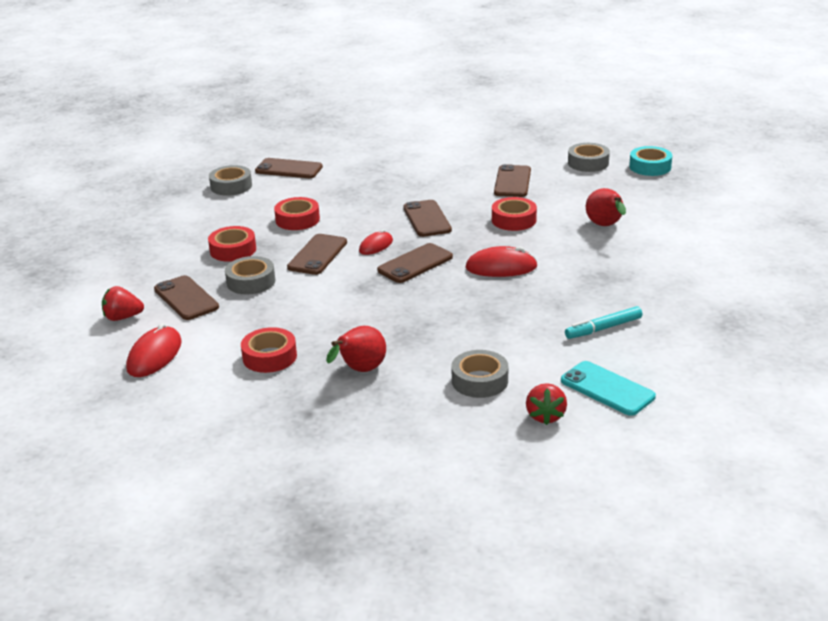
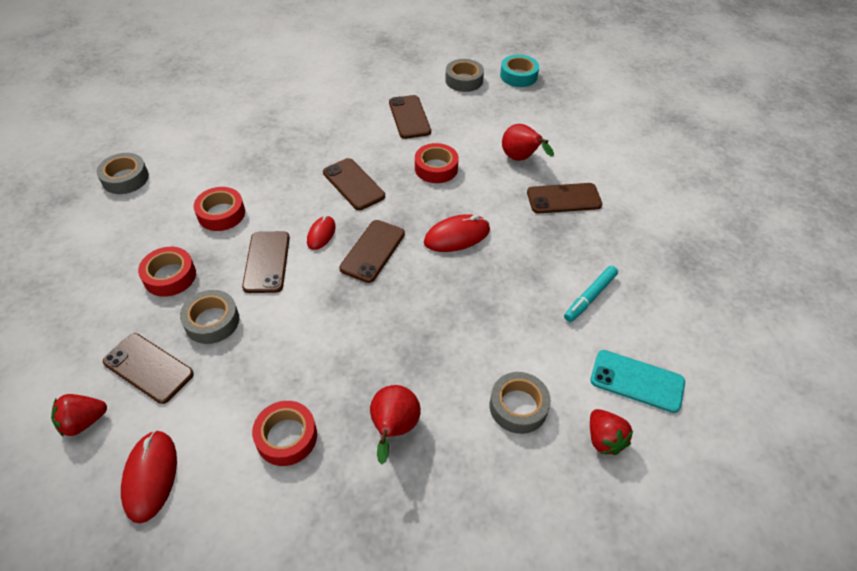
camera: 25 degrees left, 20 degrees up
brown phone [255,158,323,178] -> brown phone moved to [527,183,602,213]

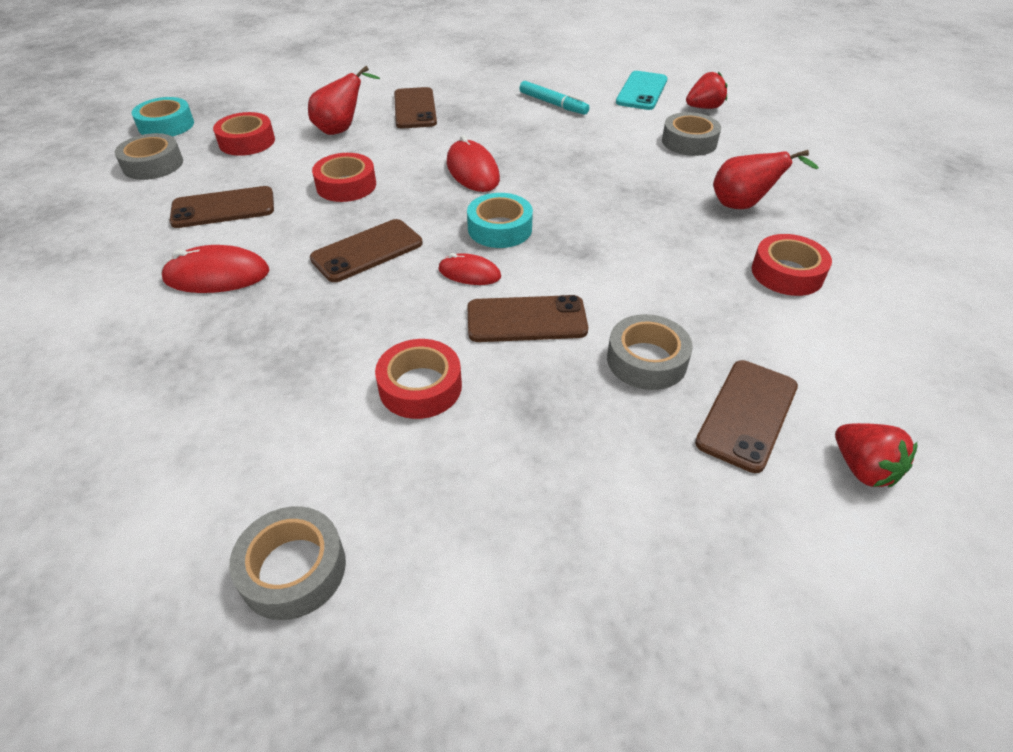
camera: 90 degrees left, 5 degrees down
red mouse [121,430,177,523] -> red mouse moved to [161,245,269,293]
red tape [138,247,196,297] -> red tape moved to [213,112,275,156]
brown phone [339,220,405,283] -> turquoise tape [467,193,533,248]

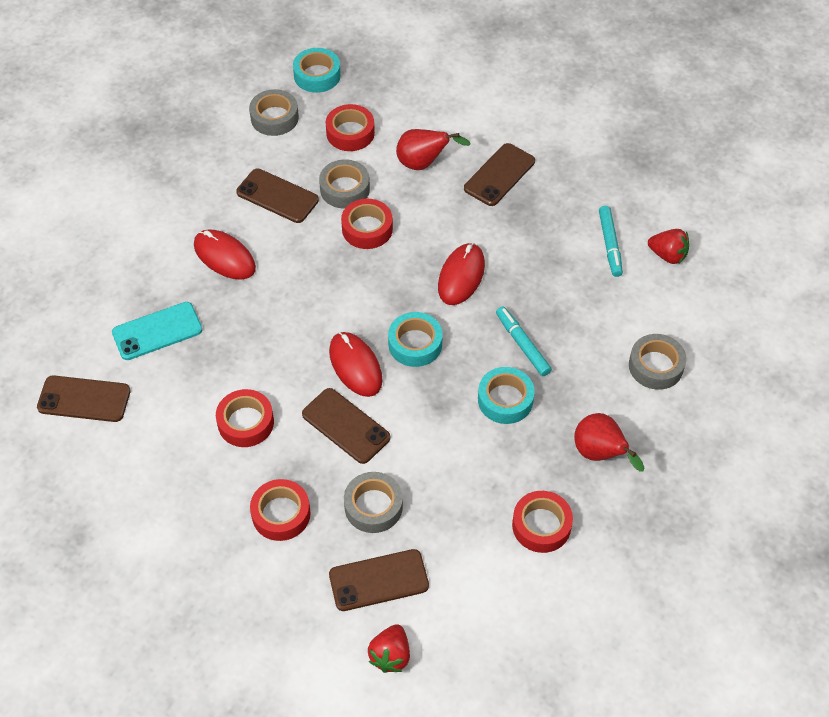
camera: 45 degrees right, 10 degrees up
grey tape [229,506,346,620] -> grey tape moved to [319,159,370,208]
brown phone [310,219,423,282] -> brown phone moved to [37,375,131,422]
red mouse [438,253,501,285] -> red mouse [329,332,383,397], size x1.58
turquoise phone [616,71,668,110] -> turquoise phone moved to [112,302,202,360]
red strawberry [686,72,727,109] -> red strawberry moved to [648,229,689,264]
none -> red tape [250,479,311,541]
none -> turquoise tape [478,367,535,424]
none -> turquoise marker [496,306,552,376]

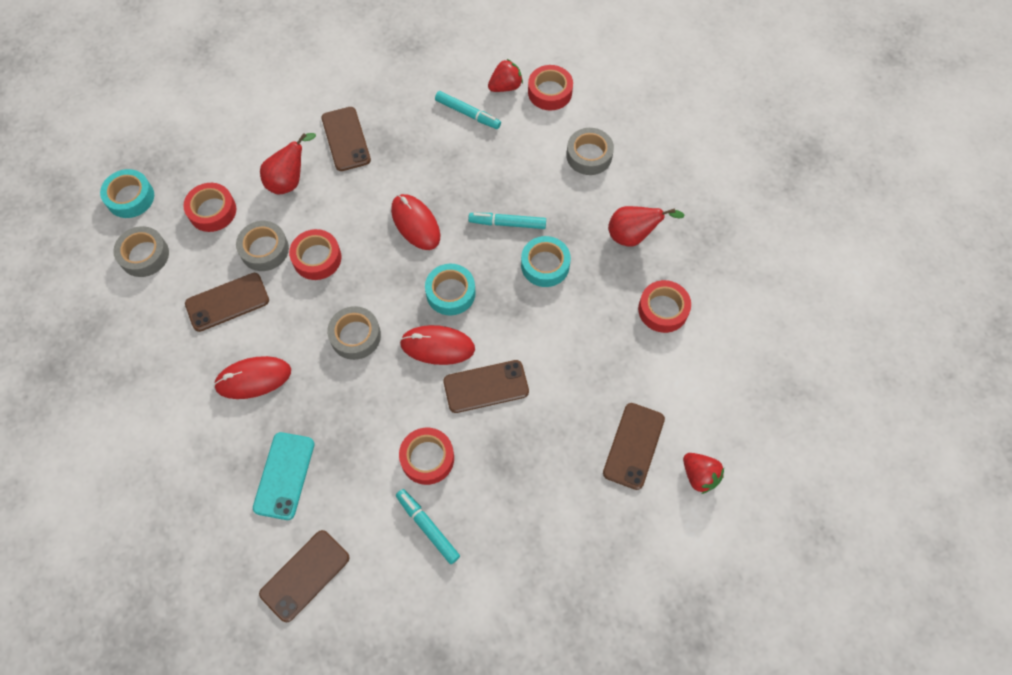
camera: 55 degrees left, 10 degrees up
red tape [250,479,311,541] -> red tape moved to [528,65,573,111]
grey tape [344,472,403,533] -> grey tape moved to [327,306,381,360]
none -> turquoise marker [396,489,460,564]

